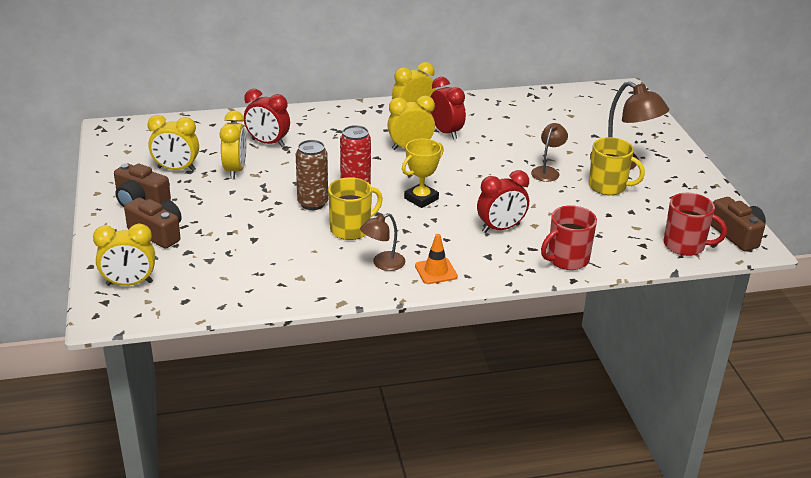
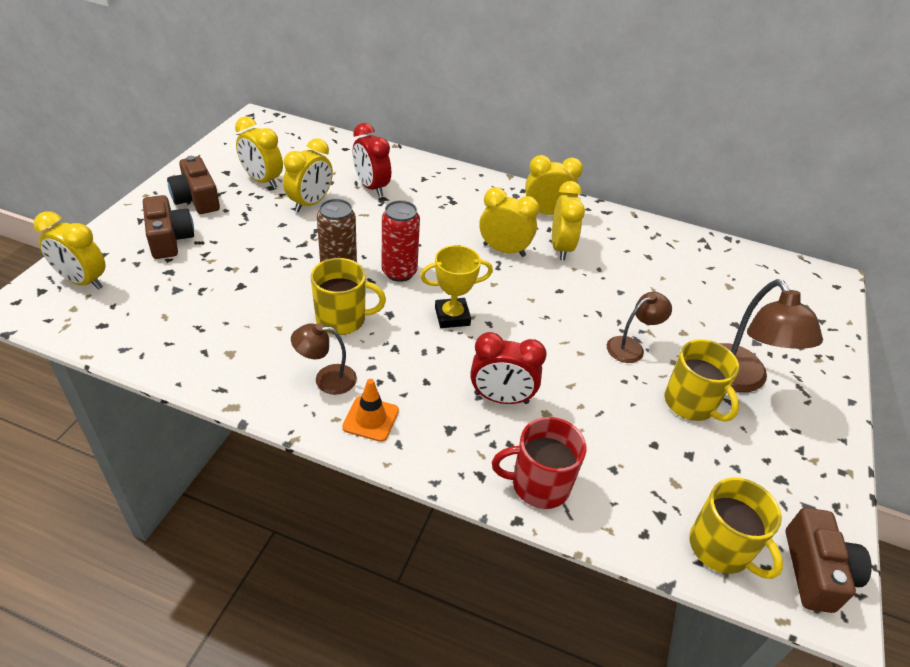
camera: 30 degrees right, 10 degrees up
red clock [430,77,466,140] -> yellow clock [552,181,585,260]
red mug [664,193,727,256] -> yellow mug [689,477,783,579]

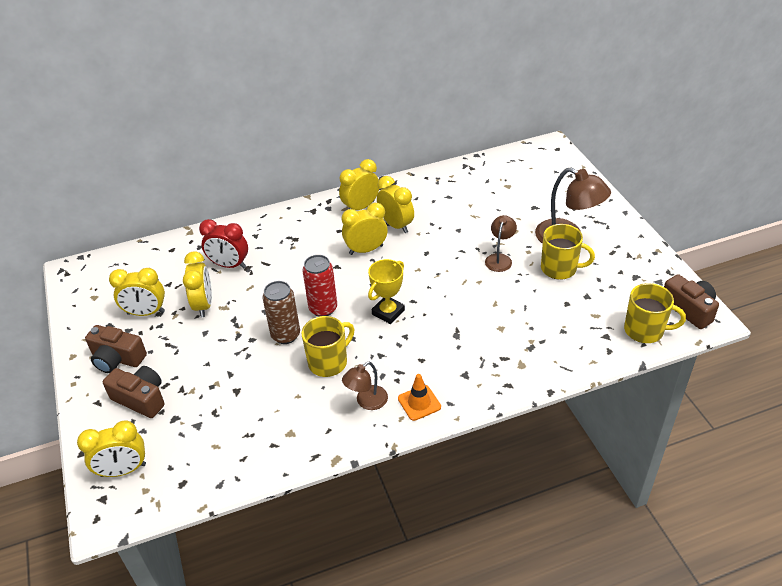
camera: 35 degrees left, 0 degrees up
red clock [470,332,547,404] -> none
red mug [492,417,587,509] -> none

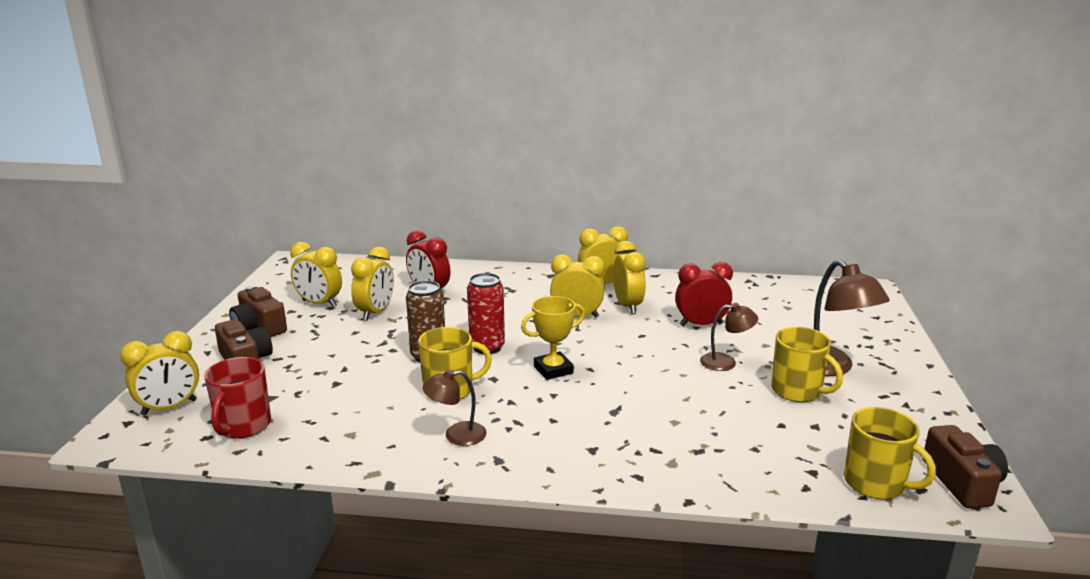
camera: 25 degrees right, 20 degrees down
yellow clock [77,420,146,477] -> yellow clock turned 45 degrees counterclockwise [120,331,199,416]
orange traffic cone [398,374,441,421] -> none
brown lamp [485,215,517,272] -> brown lamp turned 45 degrees clockwise [700,303,758,371]
none -> red mug [204,357,271,439]
none -> red clock [675,262,733,326]

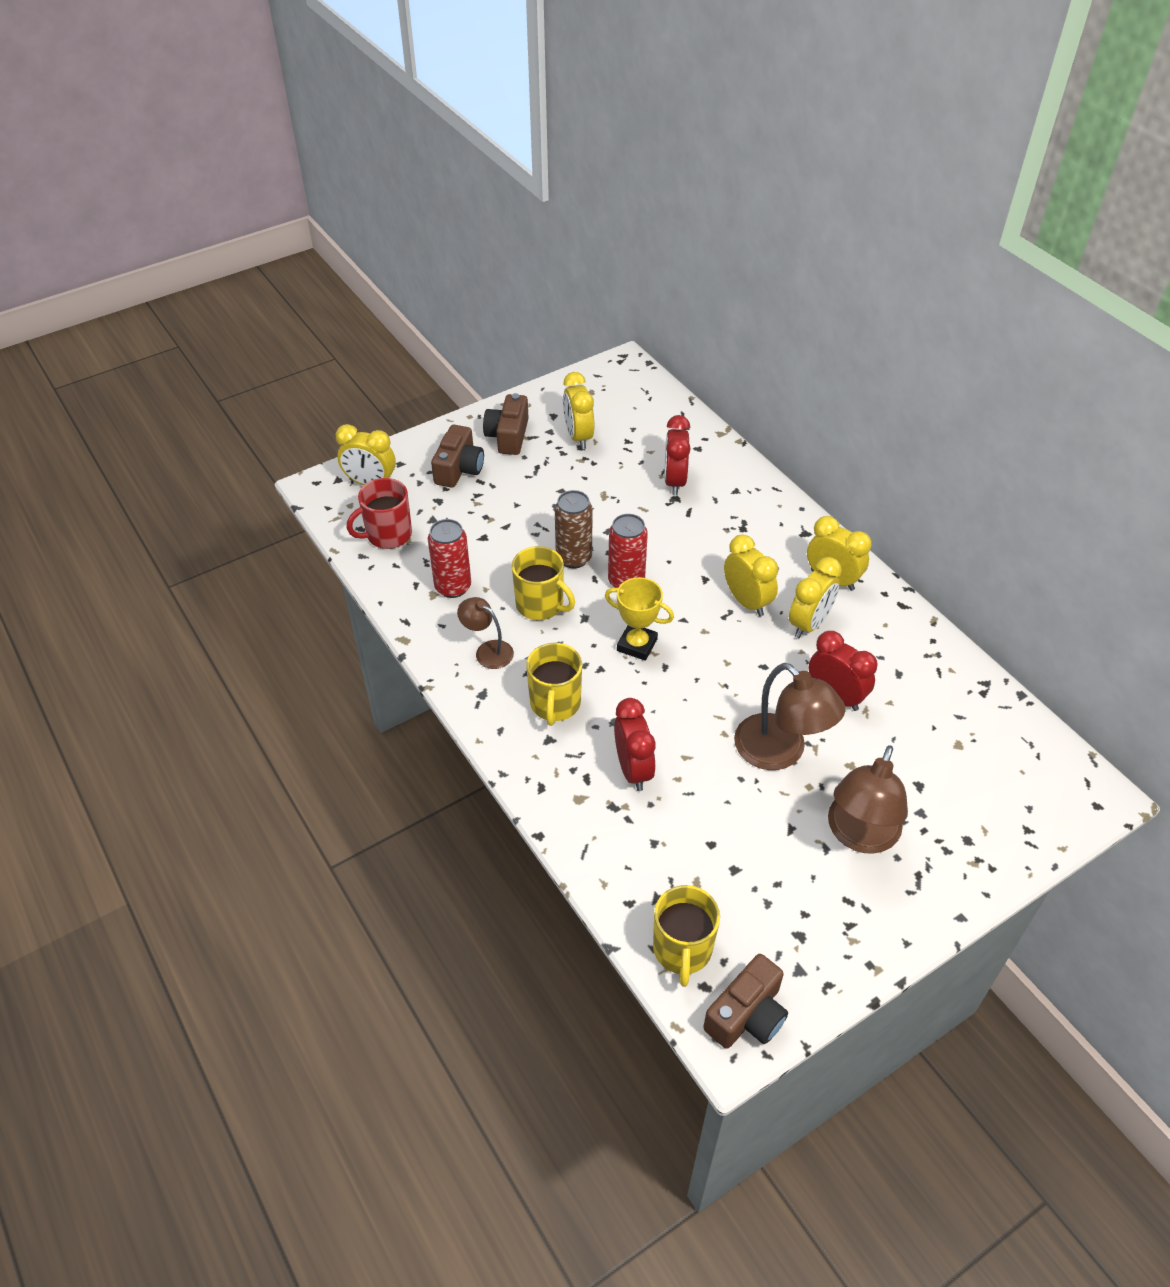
camera: 50 degrees right, 25 degrees up
yellow clock [351,247,394,321] -> none
brown lamp [700,303,758,371] -> brown lamp [734,663,845,770], size x1.74
yellow mug [771,327,843,402] -> yellow mug moved to [526,643,582,726]
none -> red can [428,519,471,598]
none -> red clock [614,698,656,791]

